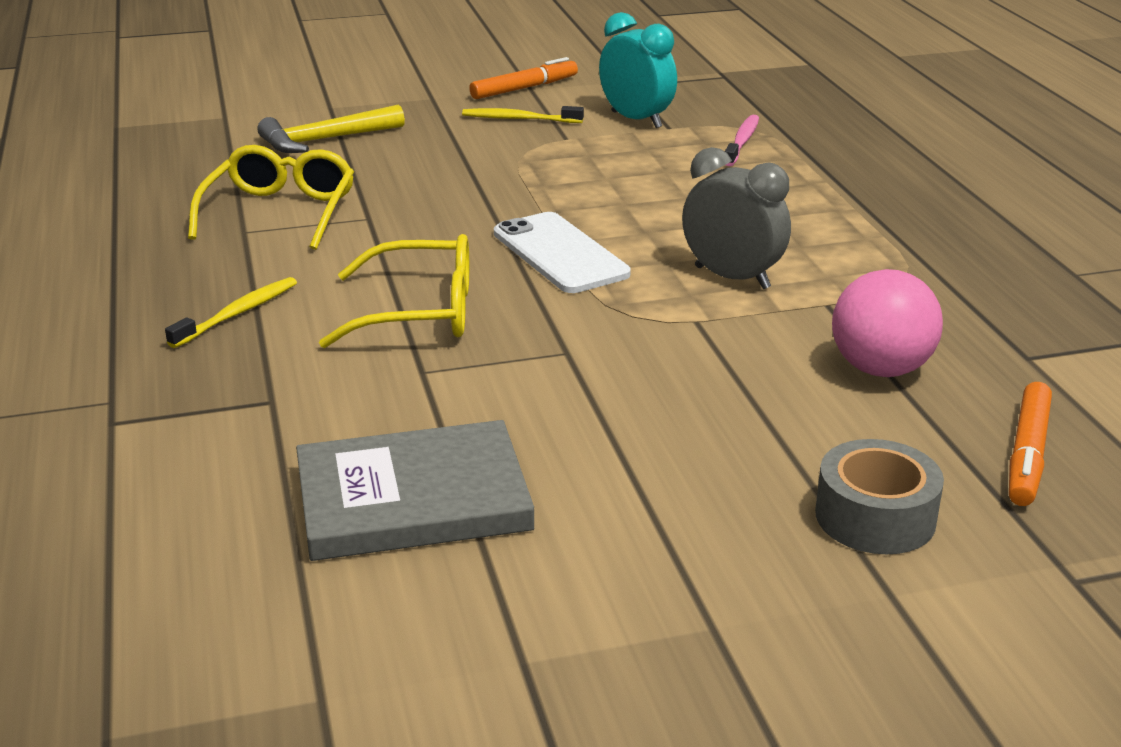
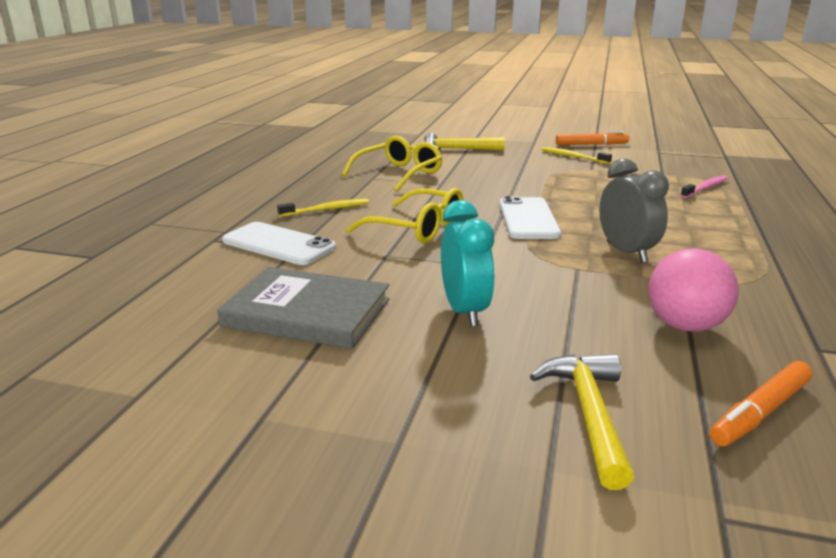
camera: 30 degrees right, 5 degrees down
turquoise clock [599,12,677,128] -> turquoise clock moved to [441,200,495,326]
grey tape [815,439,944,554] -> yellow hammer [530,354,634,490]
none -> white phone [222,222,336,265]

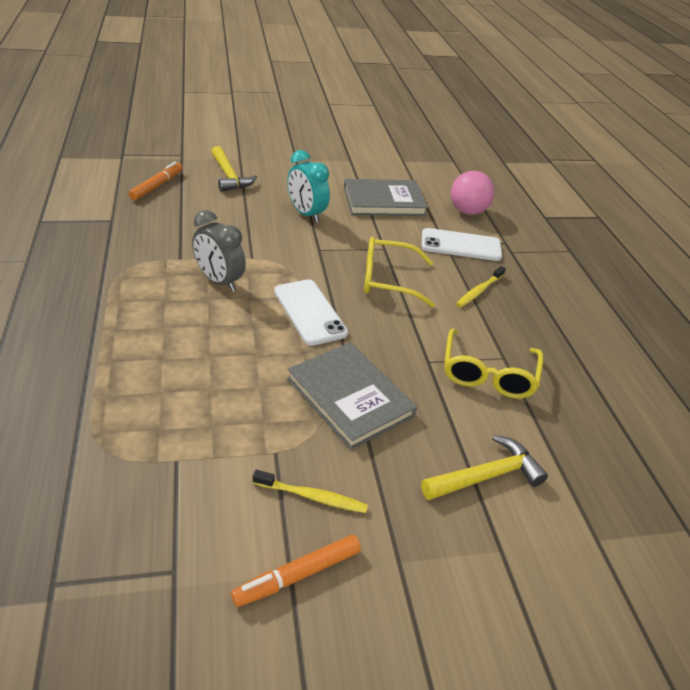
camera: 150 degrees right, 15 degrees up
pink ball [648,248,739,332] -> pink ball moved to [451,171,495,215]
pink toothbrush [680,175,728,198] -> none
none -> grey book [287,342,417,450]

